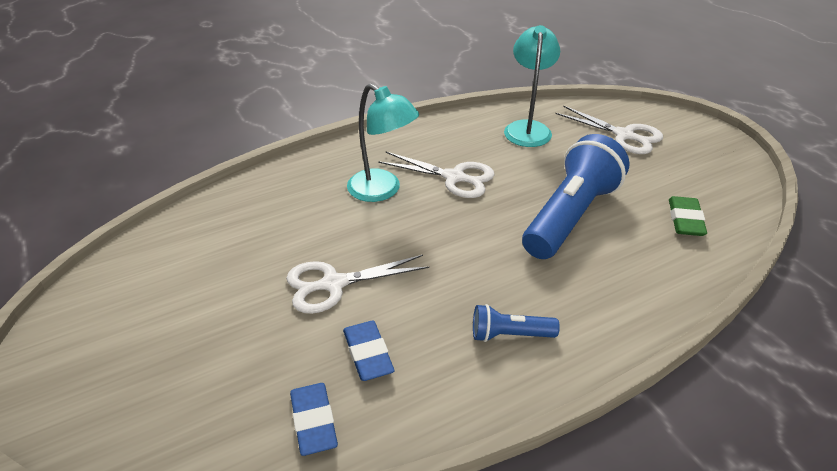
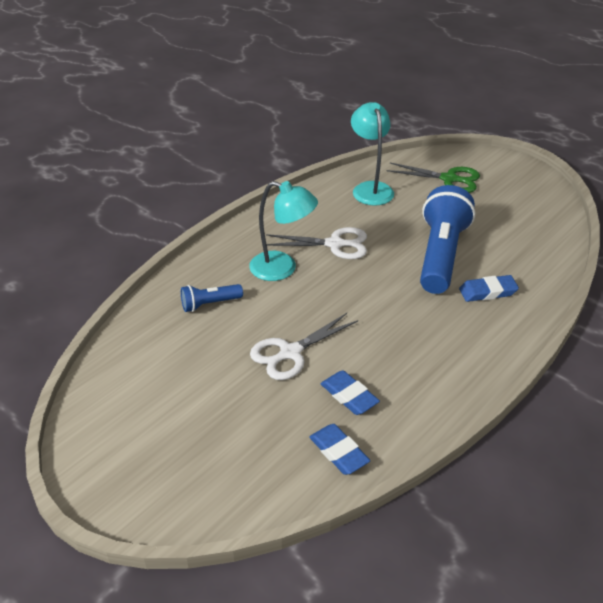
camera: 20 degrees left, 0 degrees up
blue flashlight [473,304,560,342] -> blue flashlight moved to [181,284,243,312]
white scissors [555,105,663,154] -> green scissors [387,163,480,193]
green eraser [669,196,707,236] -> none
none -> blue eraser [459,275,519,302]

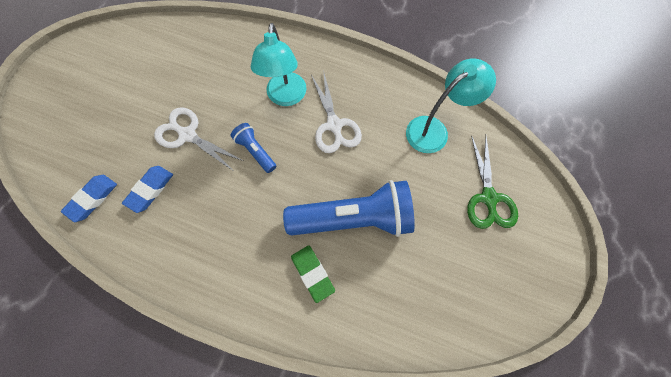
camera: 70 degrees right, 30 degrees up
blue flashlight [181,284,243,312] -> blue flashlight moved to [231,123,276,173]
blue eraser [459,275,519,302] -> green eraser [291,246,335,303]

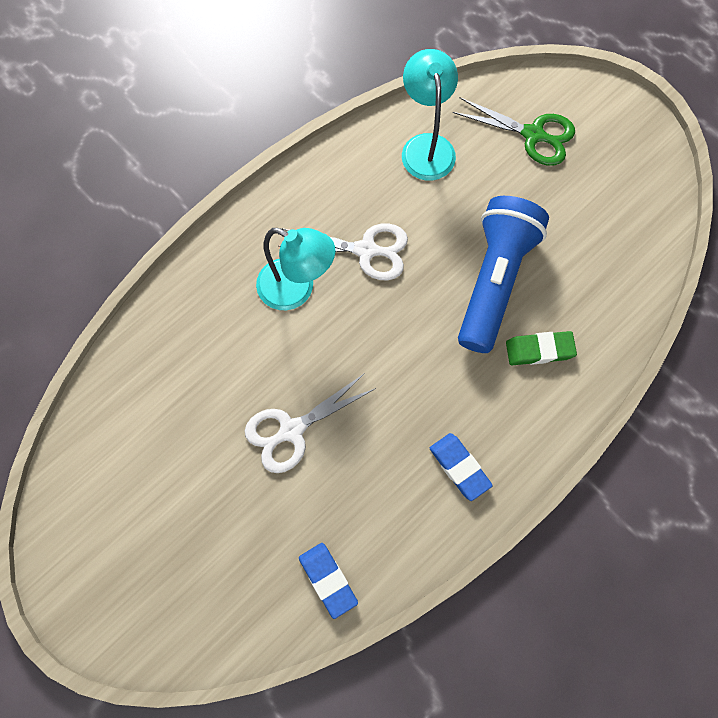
camera: 65 degrees left, 0 degrees up
blue eraser [122,166,173,213] -> blue eraser moved to [429,433,493,501]
blue flashlight [231,123,276,173] -> none

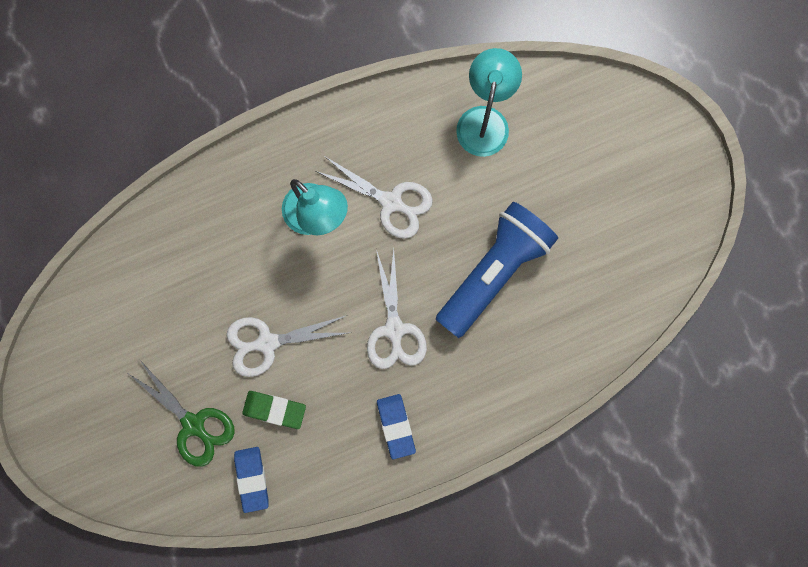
camera: 20 degrees right, 10 degrees up
green scissors [453,97,575,166] -> green scissors moved to [129,360,235,467]
green eraser [506,331,577,365] -> green eraser moved to [242,391,306,429]
none -> white scissors [367,248,427,369]

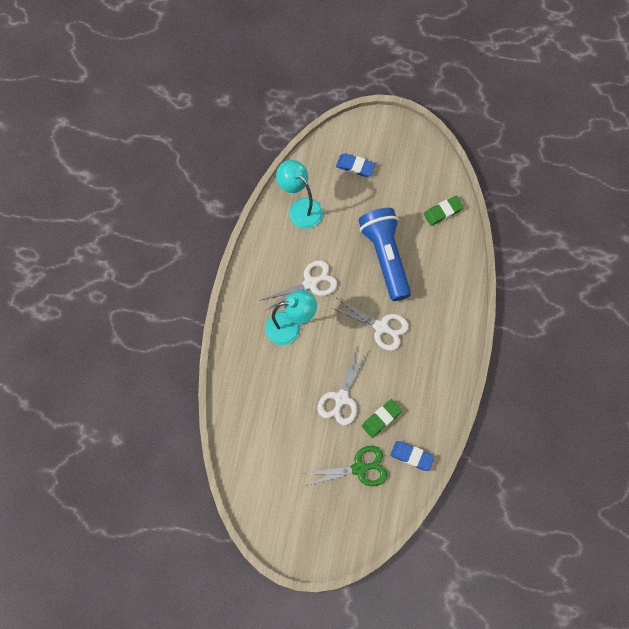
camera: 55 degrees left, 10 degrees down
blue eraser [377,394,416,459] -> blue eraser moved to [336,153,375,177]
none -> green eraser [424,196,464,226]

